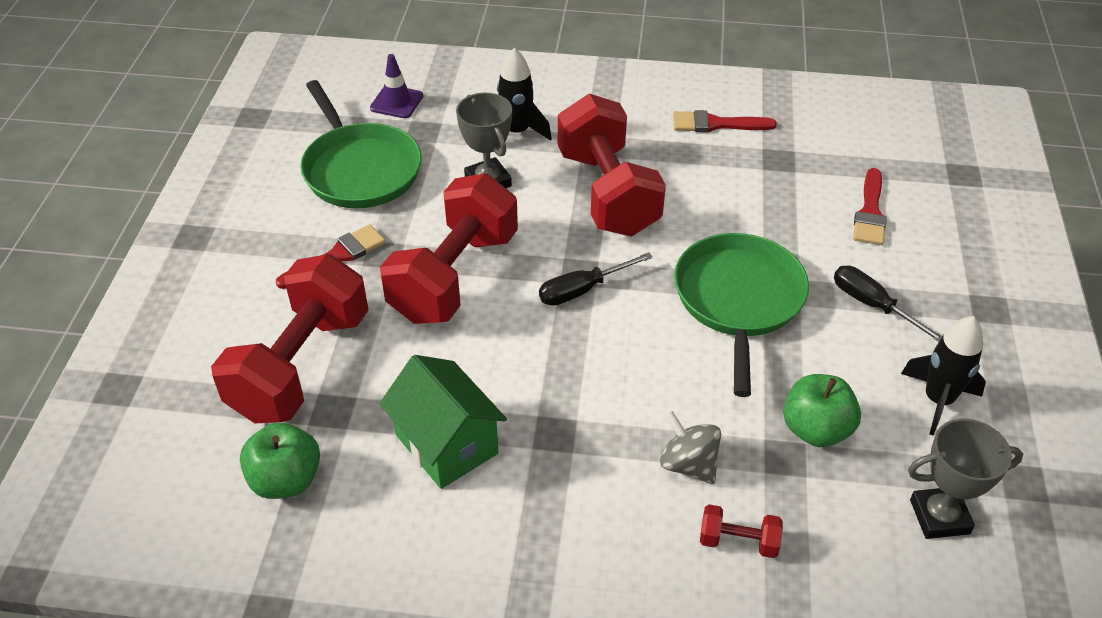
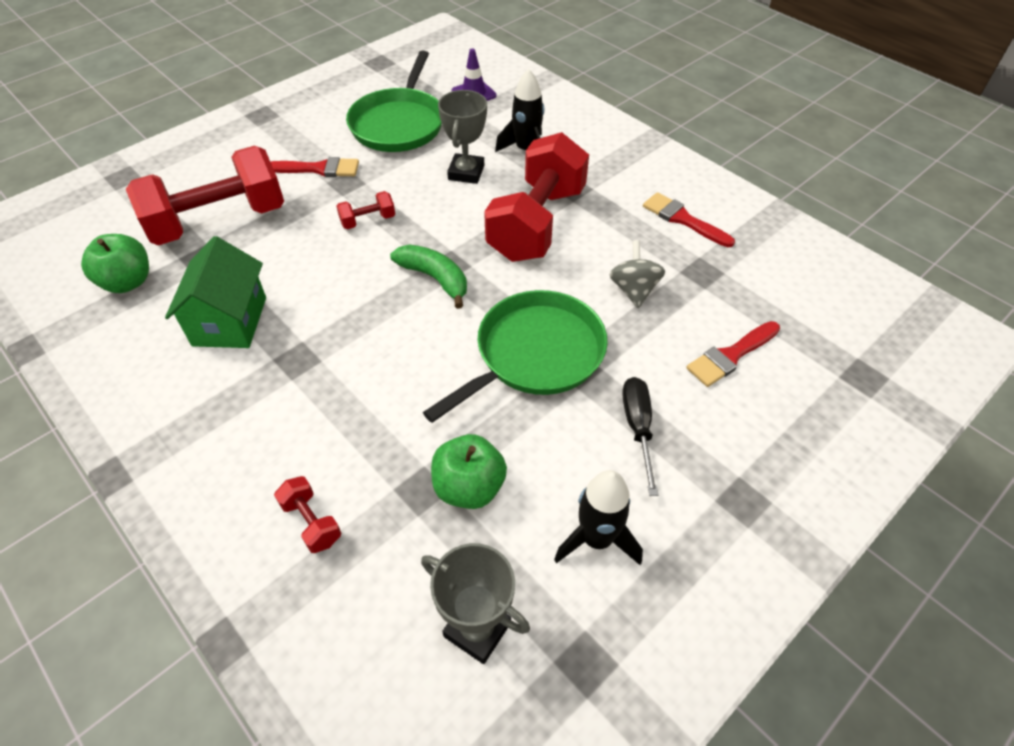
camera: 40 degrees right, 5 degrees up
red dumbbell [380,173,518,324] -> red dumbbell [336,191,395,229], size x0.41
black screwdriver [539,252,653,306] -> green banana [390,244,467,309]
grey spinning top [660,410,721,484] -> grey spinning top moved to [609,240,665,308]

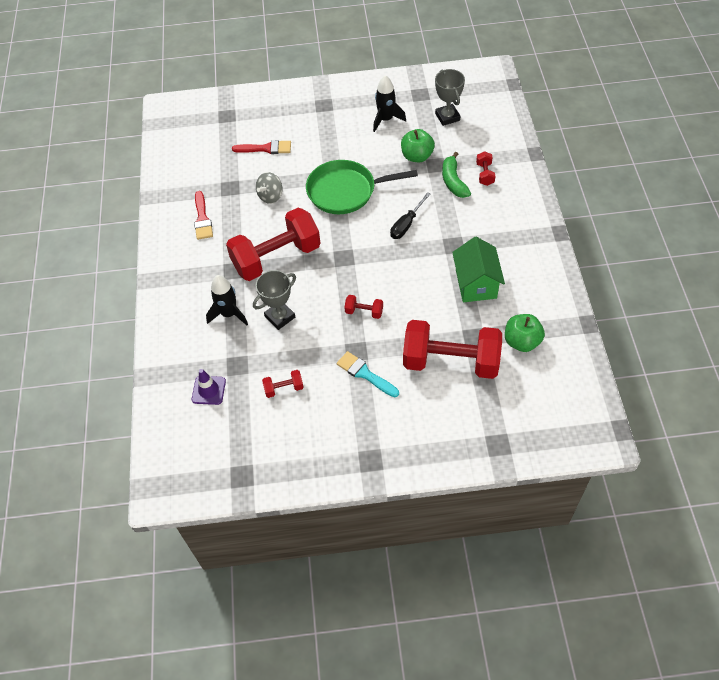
camera: 140 degrees left, 5 degrees up
green house [165,236,266,348] -> green house turned 45 degrees counterclockwise [452,237,505,302]
red brush [270,157,359,177] -> turquoise brush [337,351,399,398]
green pan [346,50,442,152] -> red dumbbell [262,370,304,398]
green banana [390,244,467,309] -> green banana moved to [442,152,471,198]
black screwdriver [622,377,658,496] -> black screwdriver moved to [390,192,431,239]

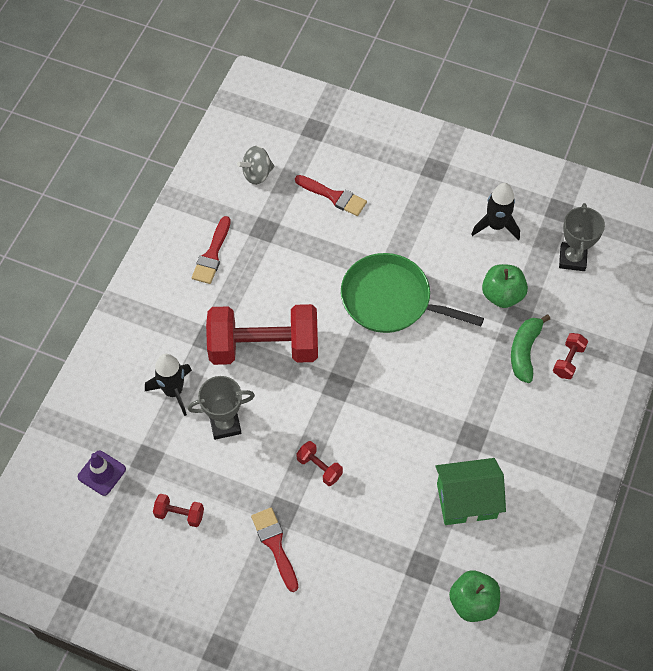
camera: 25 degrees right, 5 degrees up
grey spinning top [256,172,282,204] -> grey spinning top moved to [237,146,274,185]
turquoise brush [337,351,399,398] -> red brush [251,507,299,592]
black screwdriver [390,192,431,239] -> none
red dumbbell [403,320,502,379] -> none
green house [452,237,505,302] -> green house turned 60 degrees clockwise [435,458,506,525]

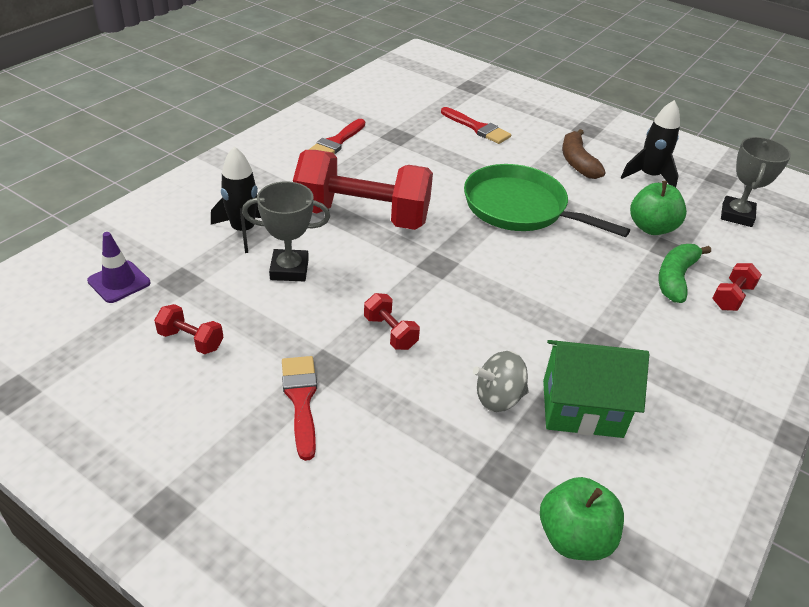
camera: 10 degrees right, 20 degrees down
grey spinning top [237,146,274,185] -> grey spinning top moved to [473,351,529,412]
none -> brown banana [562,129,606,179]

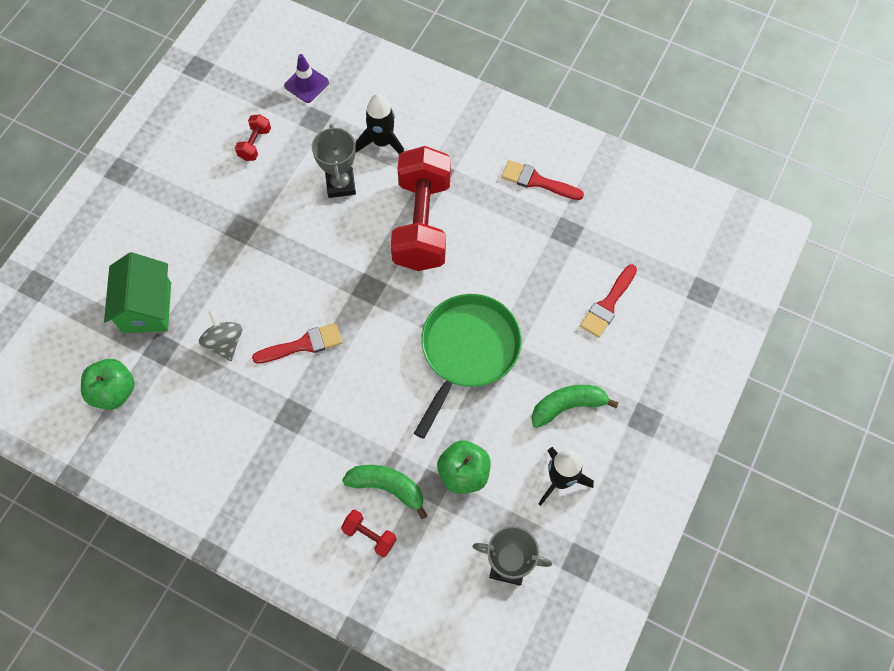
camera: 85 degrees right, 25 degrees up
red brush [282,356,317,461] -> red brush moved to [252,323,343,364]
red dumbbell [364,293,420,350] -> none
green house [543,340,649,438] -> green house moved to [104,252,171,333]
brown banana [562,129,606,179] -> green banana [531,385,619,428]

